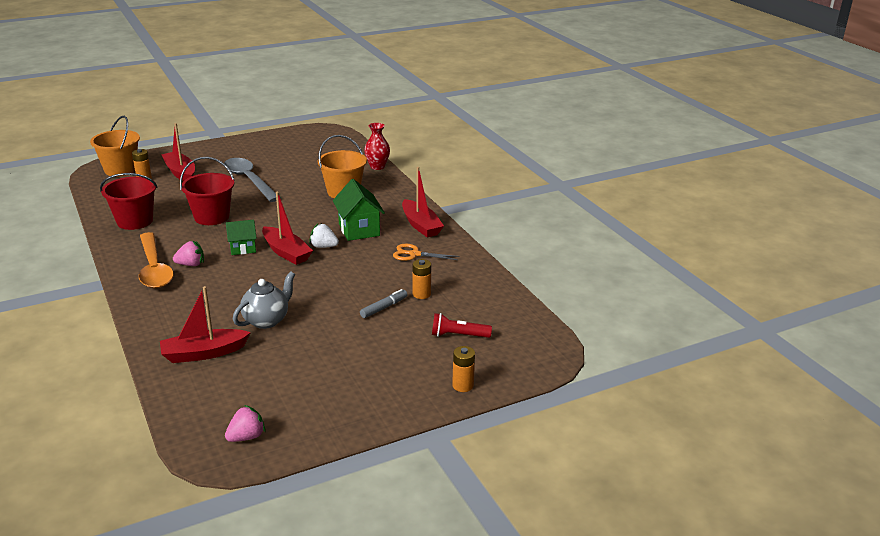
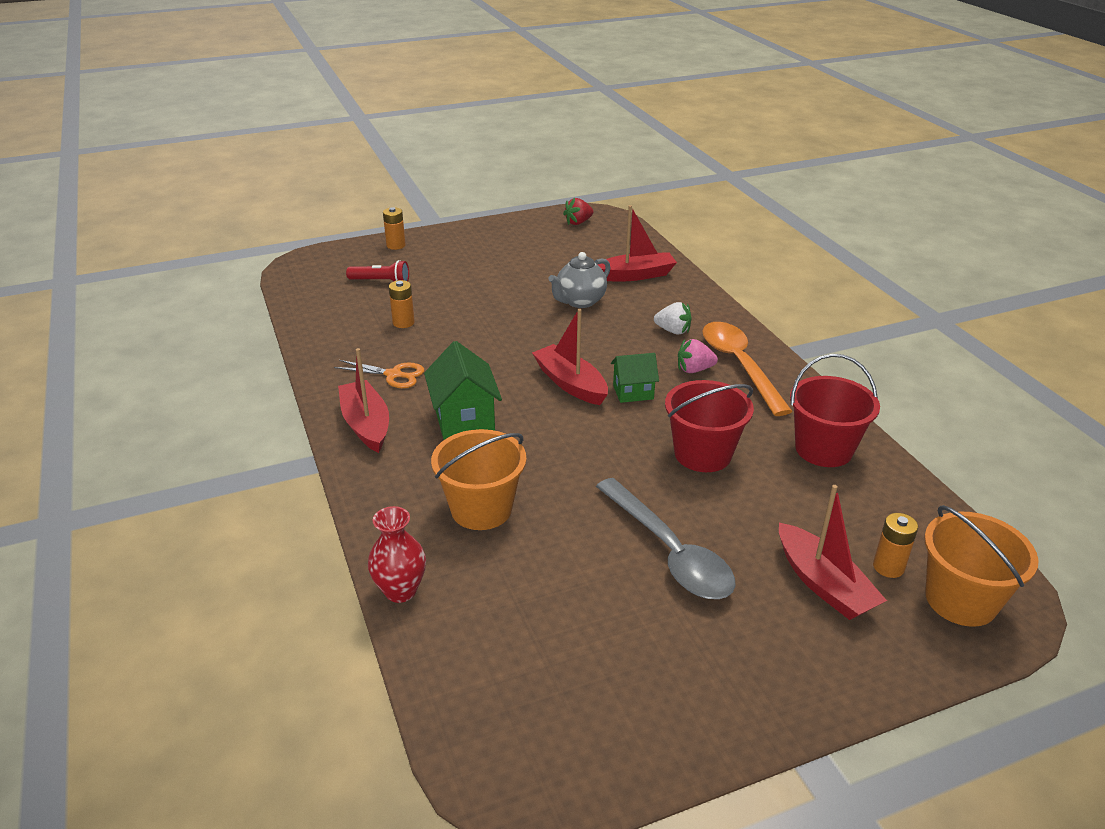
camera: 175 degrees left, 5 degrees up
pink strawberry [225,405,266,442] -> red strawberry [563,198,594,225]
white strawberry [309,223,339,248] -> white strawberry moved to [654,302,692,334]
grey marker [360,289,407,318] -> none

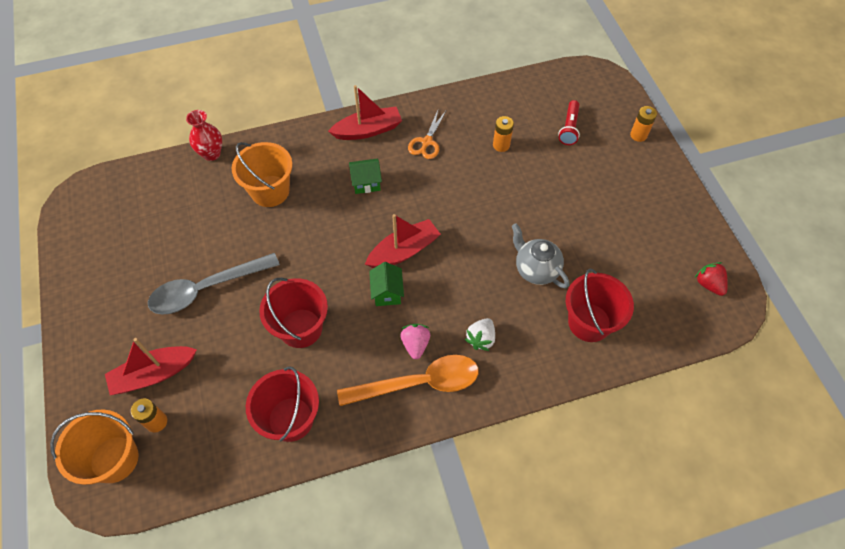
camera: 95 degrees right, 25 degrees up
green house [424,341,502,440] -> green house [349,159,382,194], size x0.63
red boat [598,205,677,282] -> red bucket [566,269,634,342]

